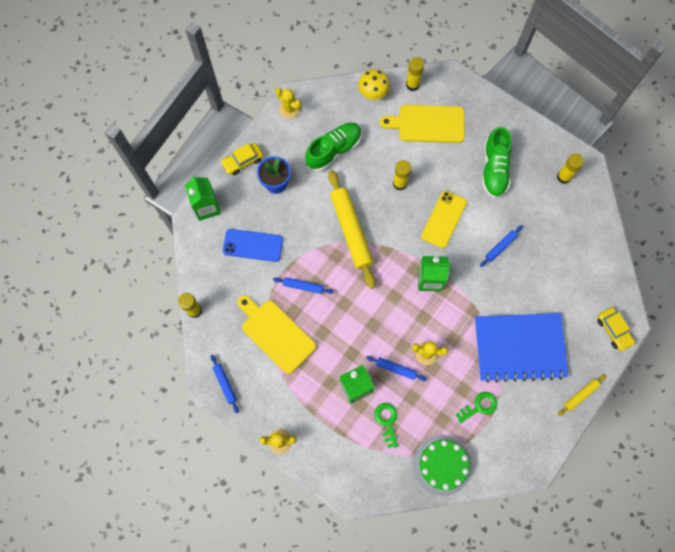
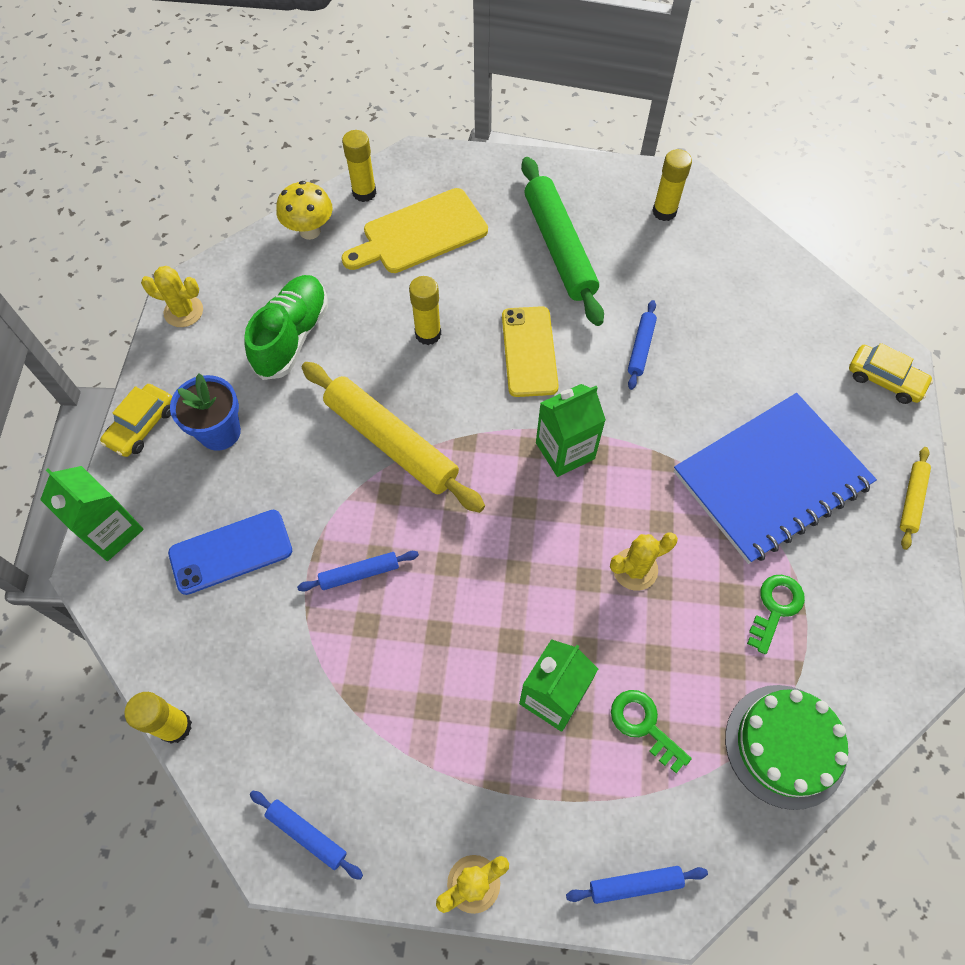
camera: 30 degrees left, 10 degrees down
yellow cutting board [237,295,316,374] -> none
blue rolling pin [366,356,427,381] -> blue rolling pin moved to [566,866,708,904]
green shoe [482,127,512,198] -> green rolling pin [521,157,604,326]

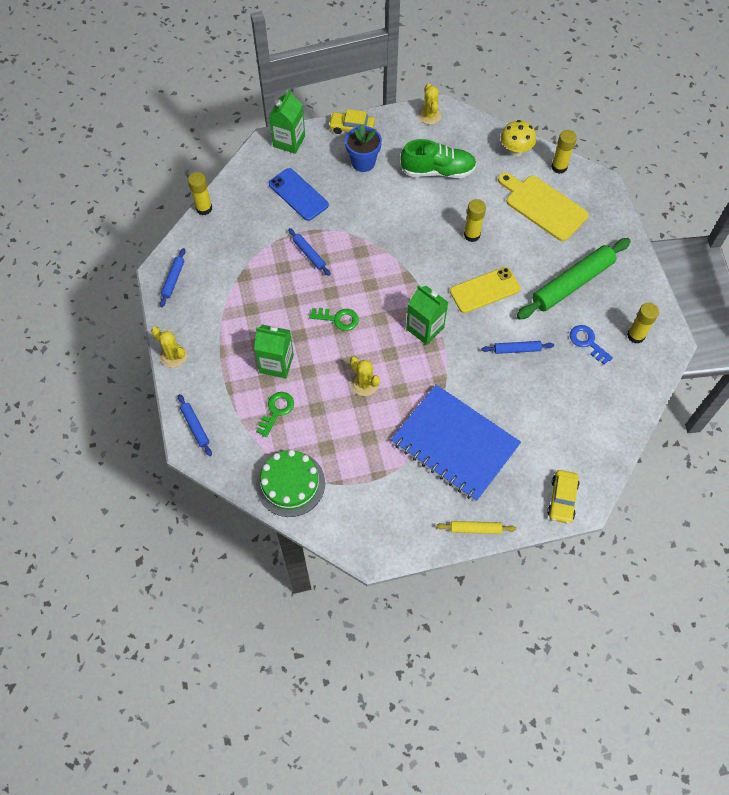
camera: 70 degrees right, 0 degrees up
yellow rolling pin [302,362,485,513] -> none
green key [747,575,805,654] -> green key moved to [309,308,359,331]
none -> blue key [570,325,613,365]

